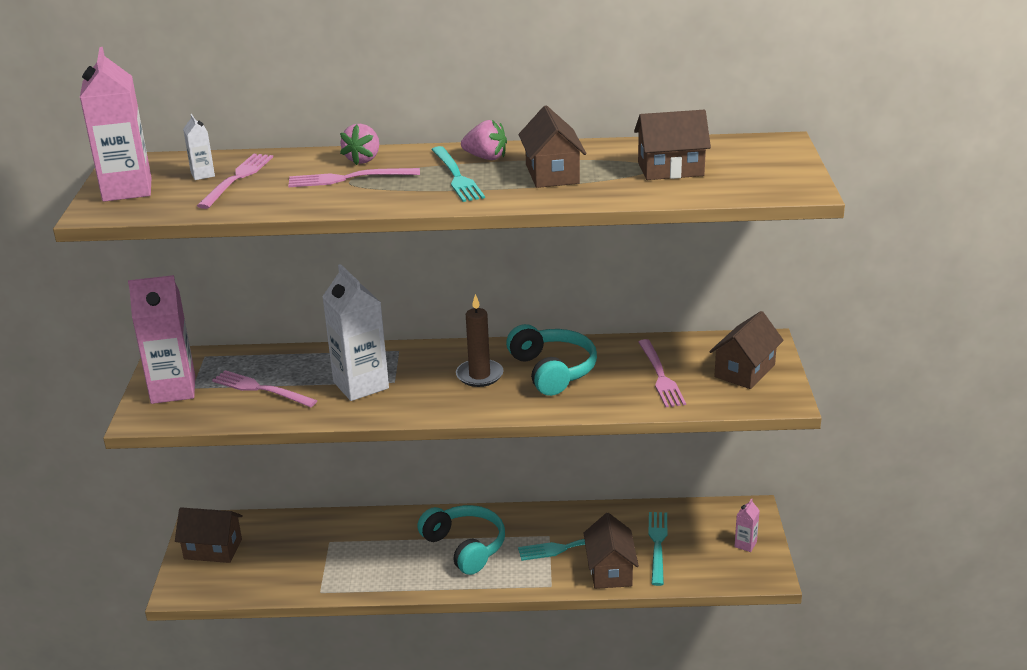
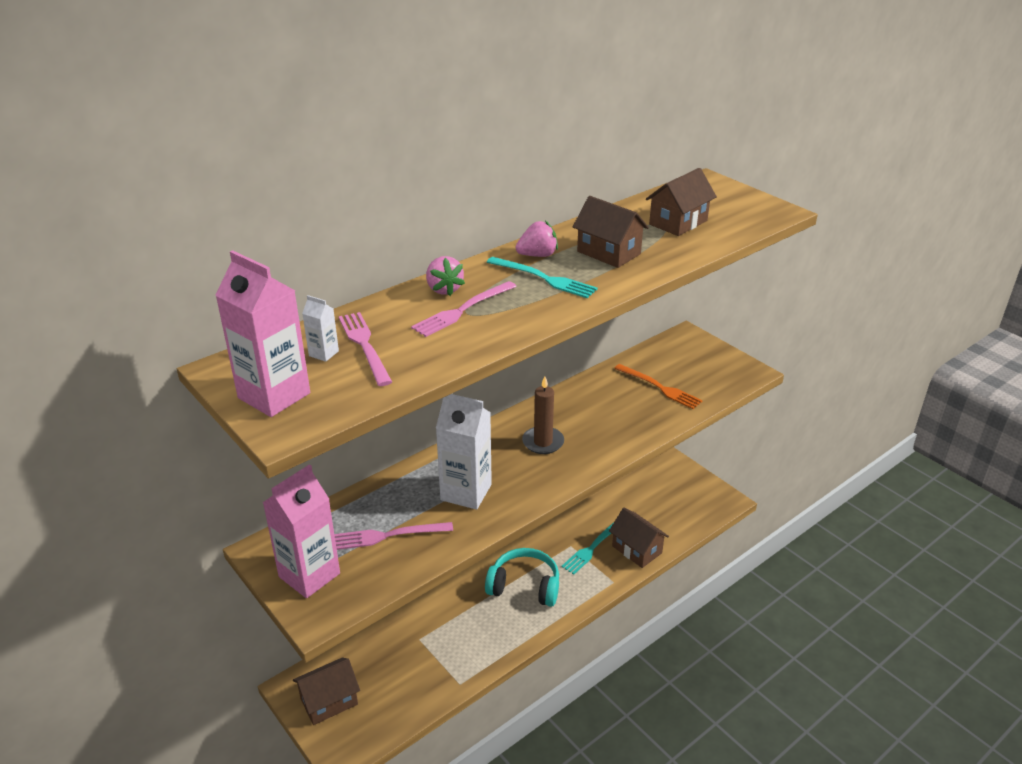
camera: 40 degrees left, 5 degrees up
turquoise headphones [506,324,597,396] -> none
pink fork [638,339,686,407] -> orange fork [614,364,702,409]
turquoise fork [648,512,667,586] -> none
brown house [709,311,784,389] -> none
pink carton [734,498,760,552] -> none

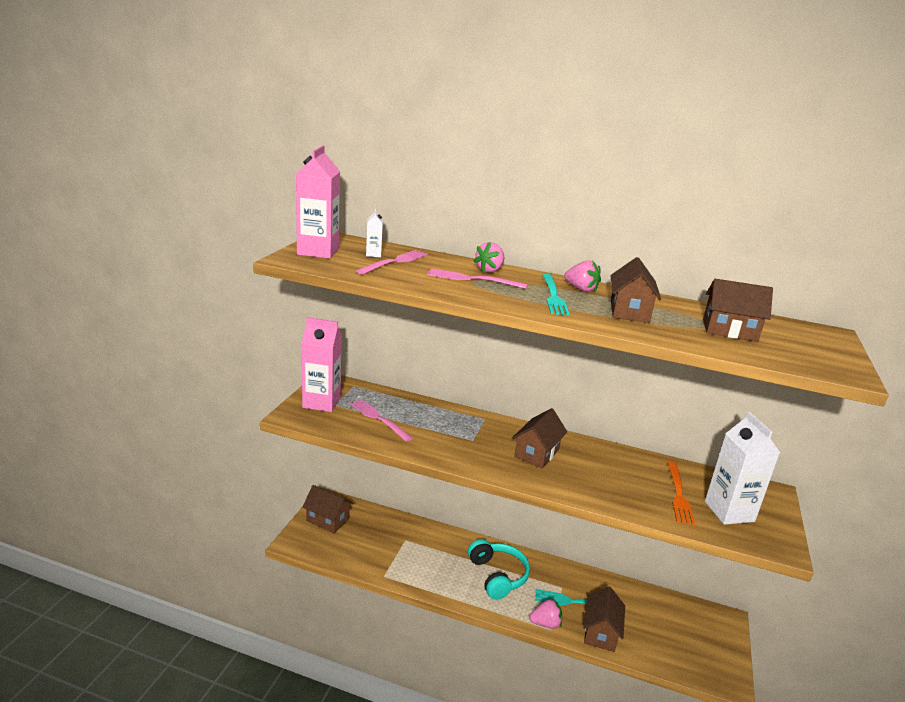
camera: 55 degrees right, 10 degrees down
white carton [436,394,492,510] -> white carton moved to [705,411,780,525]
brown candle [522,376,564,454] -> brown house [512,408,567,468]
none -> pink strawberry [529,598,562,629]

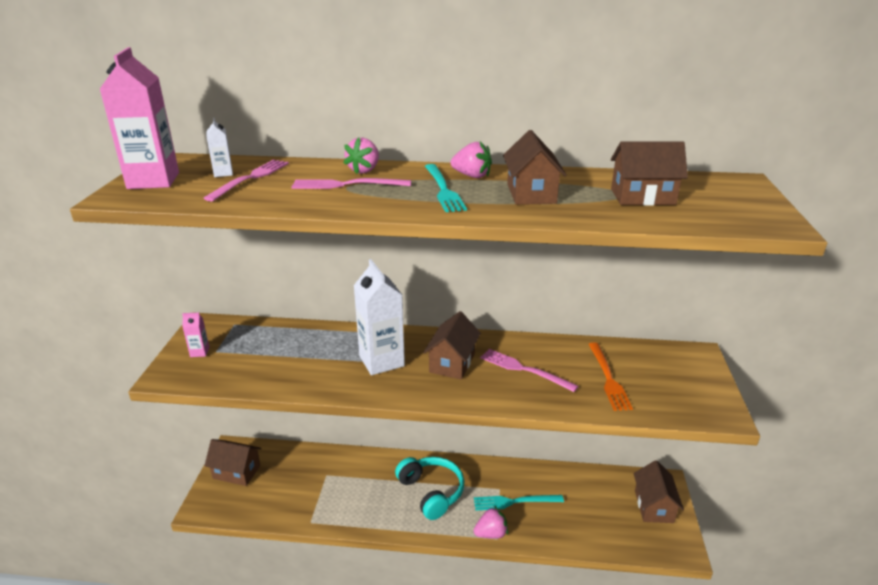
camera: 10 degrees left, 5 degrees up
pink carton [301,317,342,412] -> pink carton [182,313,210,357], size x0.45
pink fork [350,399,413,442] -> pink fork moved to [480,349,578,392]
brown house [583,587,625,652] -> brown house moved to [634,460,684,523]
white carton [705,411,780,525] -> white carton moved to [353,259,405,375]

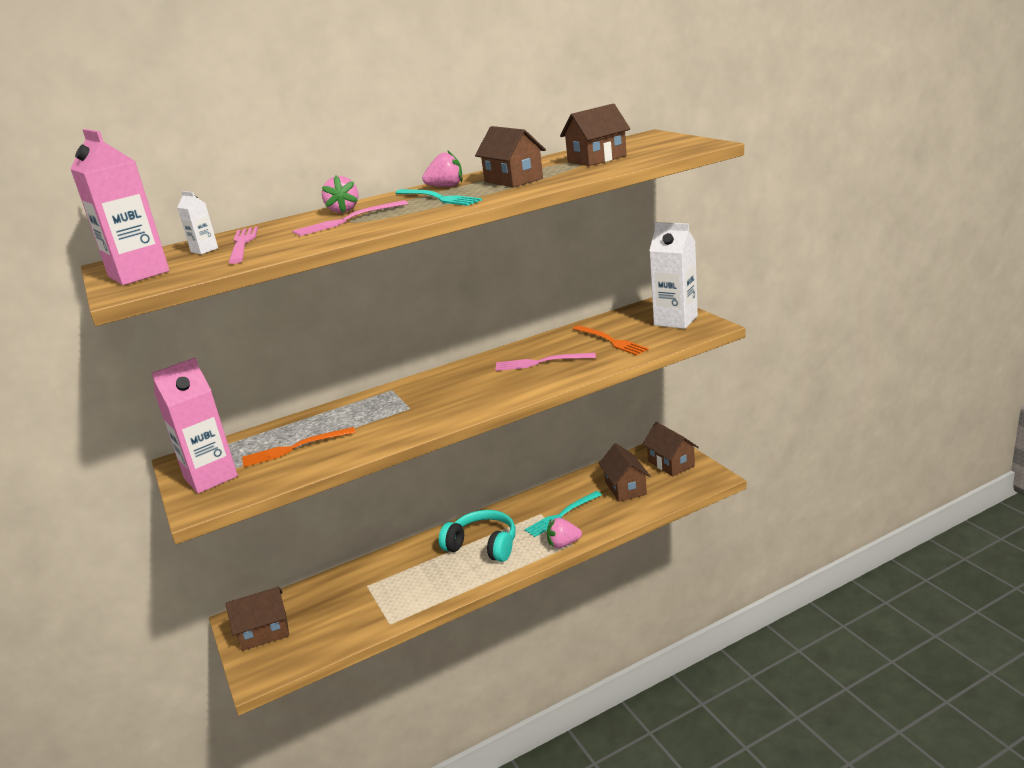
camera: 30 degrees left, 5 degrees down
pink carton [182,313,210,357] -> pink carton [151,358,238,494], size x2.24
white carton [353,259,405,375] -> white carton moved to [649,222,698,329]
brown house [423,311,481,379] -> brown house moved to [599,443,650,502]
pink strawberry [473,506,508,539] -> pink strawberry turned 135 degrees counterclockwise [547,518,582,548]
none -> orange fork [242,427,356,467]

